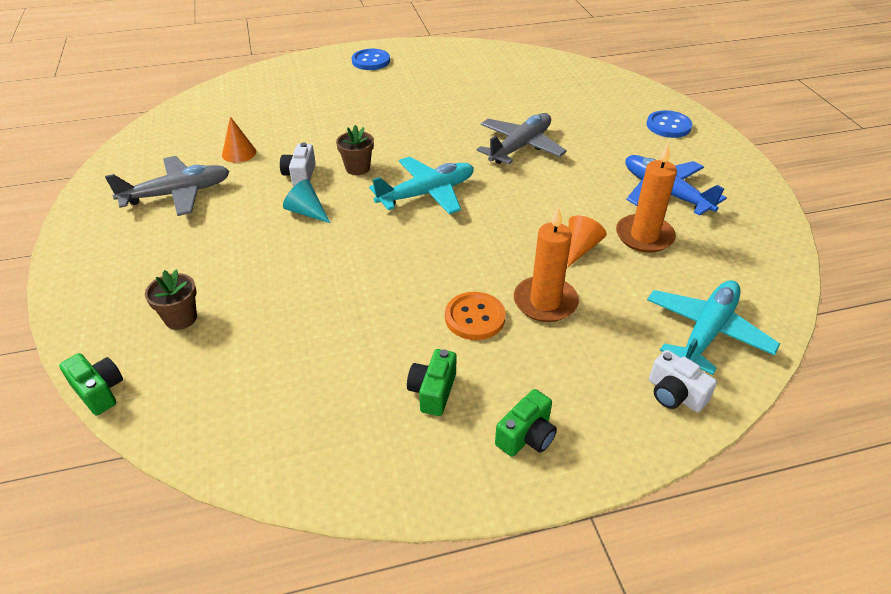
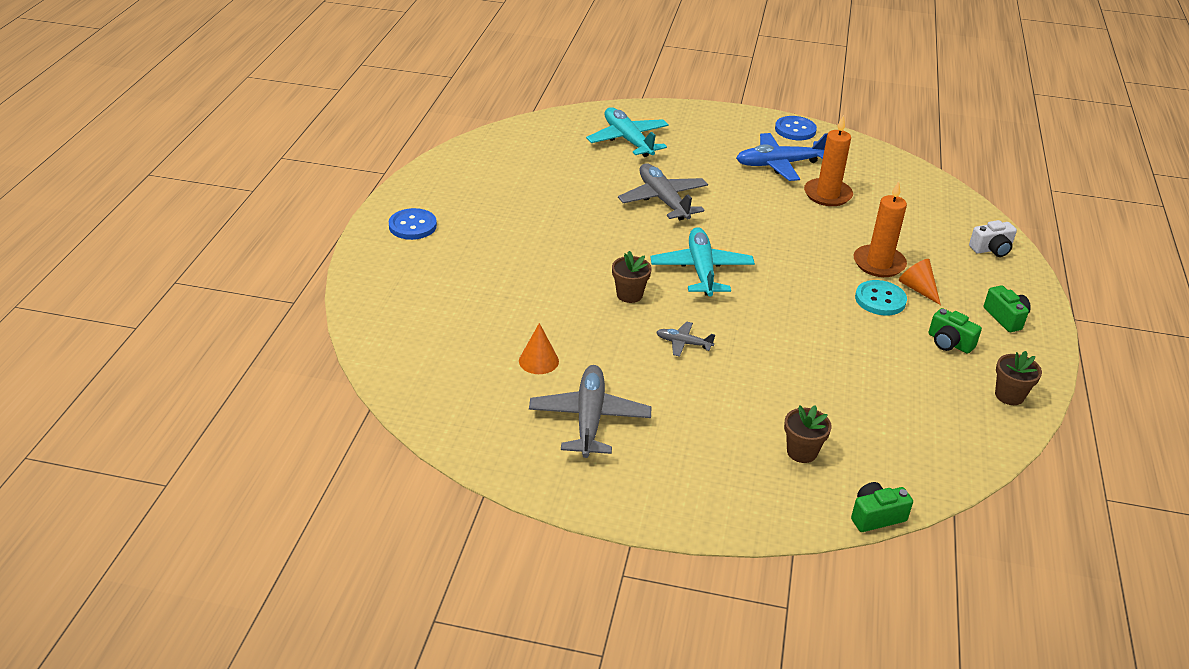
camera: 65 degrees left, 5 degrees down
white camera [280,142,316,186] -> none
turquoise cone [283,179,330,223] -> grey plane [656,321,715,357]
orange button [445,292,506,340] -> turquoise button [855,280,907,315]
orange cone [567,215,606,268] -> orange cone moved to [899,259,941,305]
blue button [646,110,693,138] -> blue button moved to [775,116,817,140]
turquoise plane [647,280,780,375] -> turquoise plane moved to [586,108,669,157]
none -> brown flower pot [995,351,1042,405]

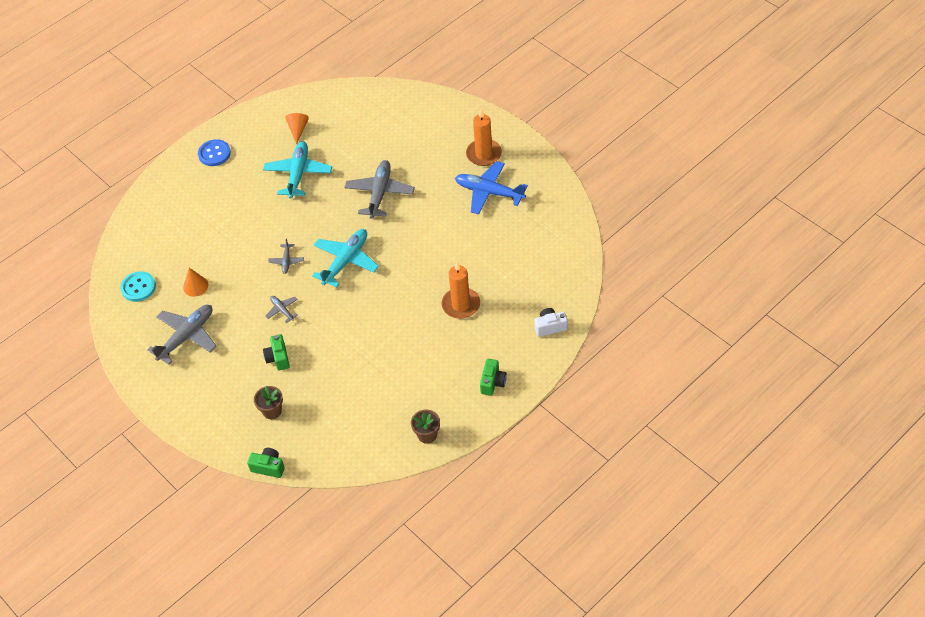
camera: 40 degrees right, 15 degrees up
turquoise plane [586,108,669,157] -> turquoise plane moved to [263,141,332,199]
brown flower pot [612,251,652,303] -> grey plane [268,238,304,274]
blue button [775,116,817,140] -> none
orange candle [804,115,853,206] -> orange candle moved to [466,109,502,166]
turquoise button [855,280,907,315] -> turquoise button moved to [120,271,156,302]
orange cone [899,259,941,305] -> orange cone moved to [285,113,309,145]
green camera [928,308,982,354] -> green camera moved to [263,334,290,370]
white camera [969,220,1017,257] -> white camera turned 150 degrees clockwise [534,308,568,337]

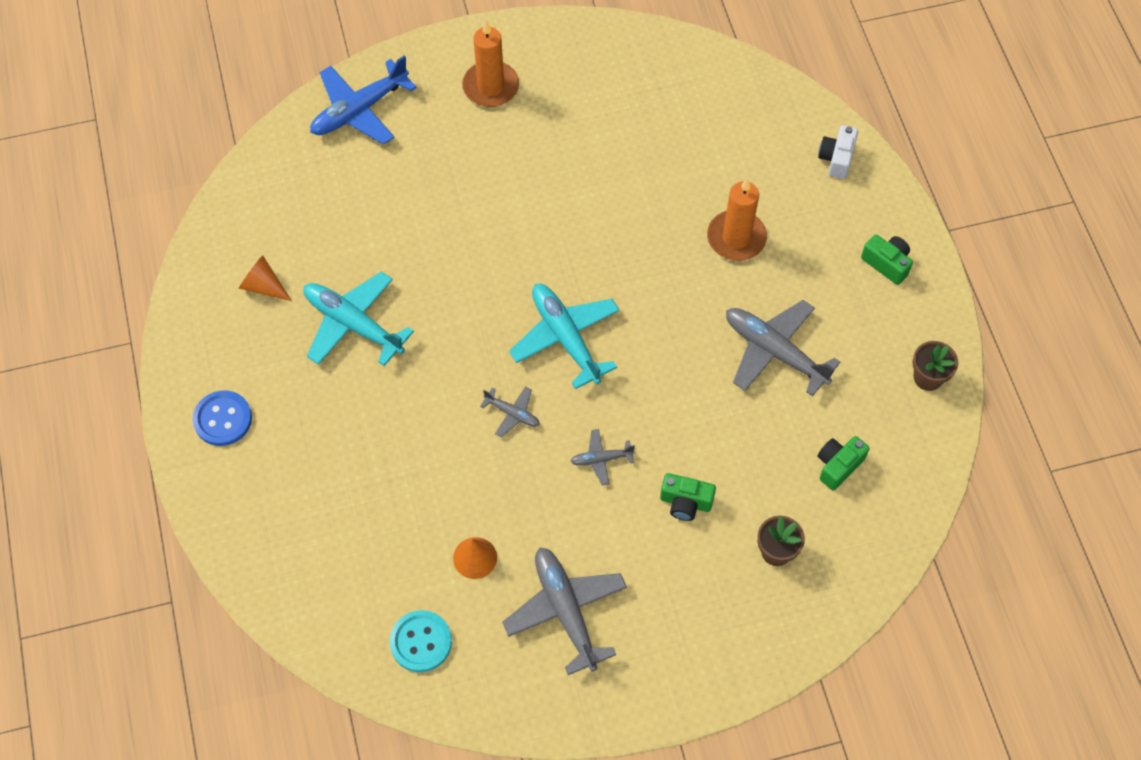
camera: 65 degrees left, 10 degrees up
green camera [247,448,285,478] -> green camera moved to [817,436,870,490]
grey plane [344,160,415,219] -> grey plane moved to [726,300,840,397]
blue plane [455,161,528,215] -> blue plane moved to [310,56,417,145]

